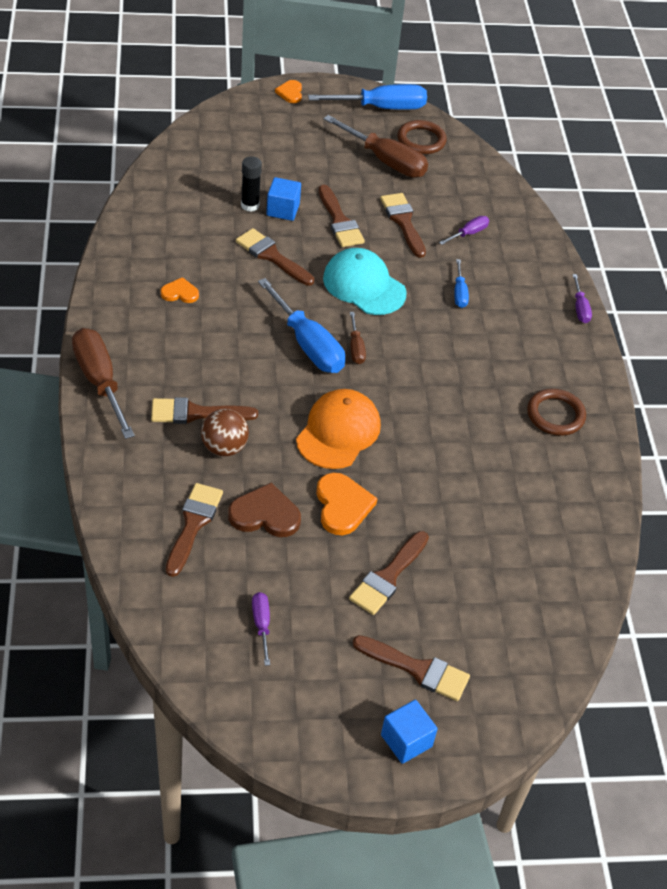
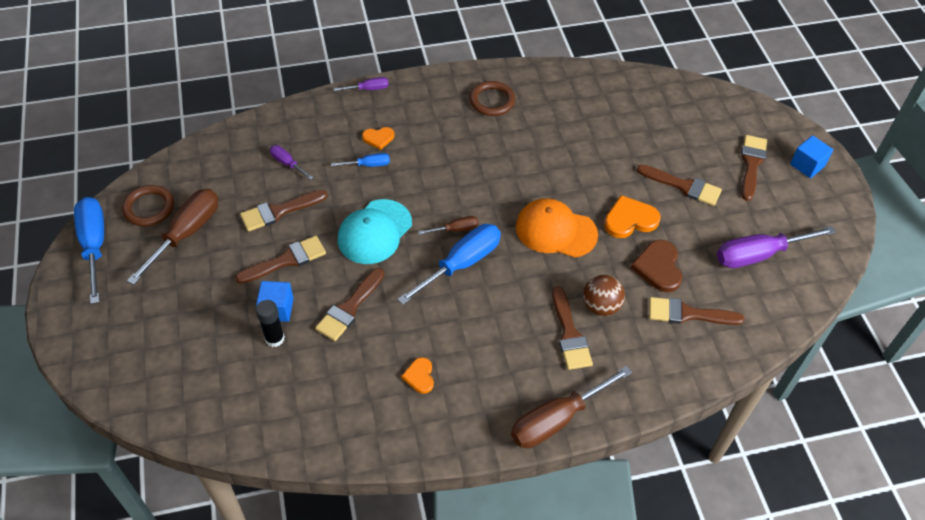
camera: 95 degrees left, 5 degrees up
purple screwdriver [252,592,270,666] -> purple screwdriver [717,226,836,268], size x2.03
orange heart [275,80,302,103] -> orange heart moved to [362,127,394,150]

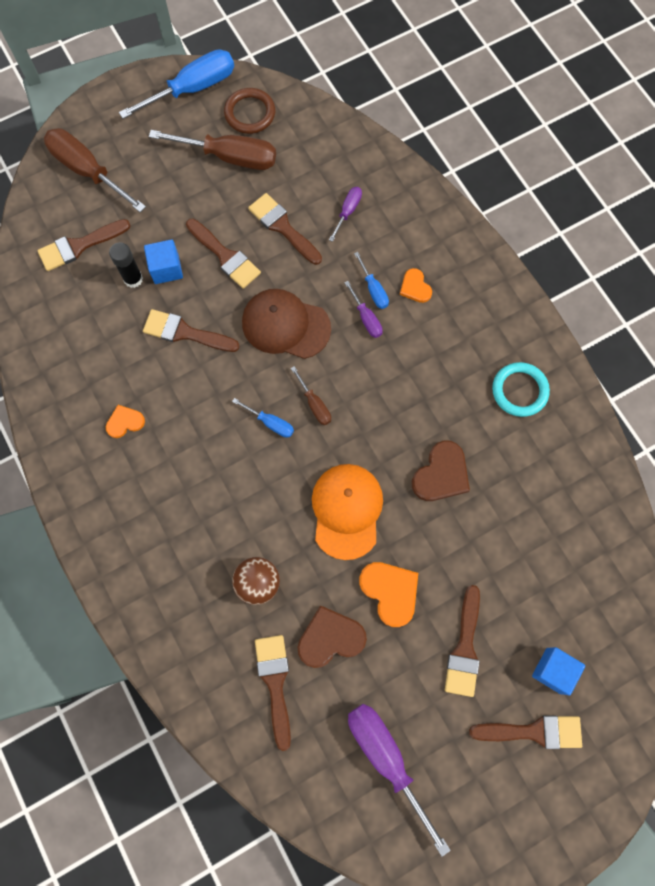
camera: 75 degrees right, 20 degrees up
purple screwdriver [334,77,389,91] -> purple screwdriver moved to [345,281,383,338]
turquoise cap [338,199,412,264] -> brown cap [242,289,331,359]
blue screwdriver [397,224,501,305] -> blue screwdriver [232,398,294,438], size x0.49
brown ring [469,81,515,116] -> turquoise ring [492,362,550,417]
brown screwdriver [511,366,632,448] -> brown screwdriver moved to [44,128,146,213]
brown brush [552,286,593,370] -> brown brush moved to [37,219,131,271]
blue cube [790,136,833,178] -> blue cube moved to [532,647,585,696]
none -> brown heart [412,440,470,501]

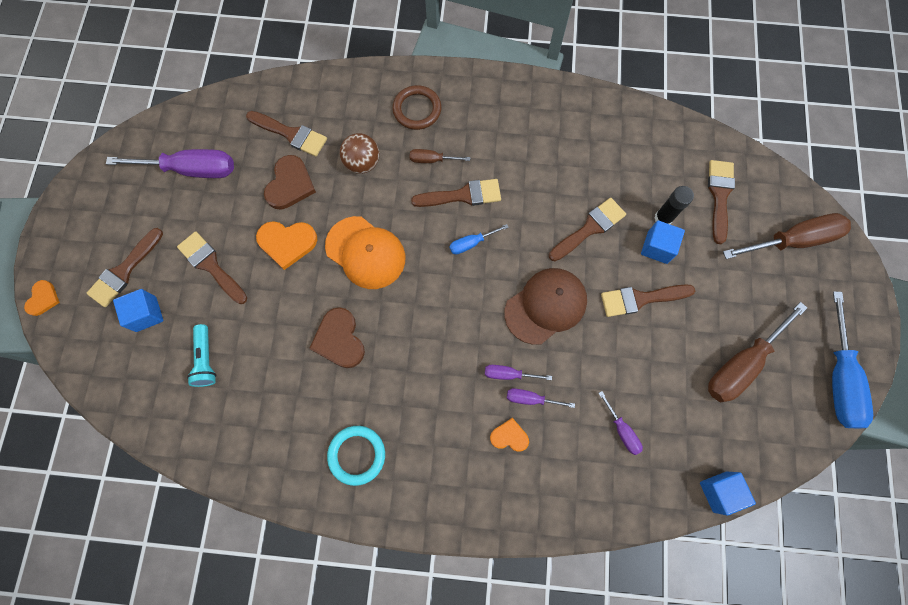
camera: 125 degrees right, 0 degrees up
orange heart [106,405,145,438] -> orange heart moved to [24,280,60,316]
brown ring [224,88,275,134] -> brown ring moved to [393,85,441,130]
brown brush [248,193,322,265] -> brown brush moved to [411,179,501,207]
brown screwdriver [291,366,331,425] -> brown screwdriver moved to [410,149,470,163]
blue screwdriver [354,252,389,309] -> purple screwdriver [507,388,575,408]
none -> turquoise flashlight [187,324,217,387]
none -> blue cube [700,472,756,516]

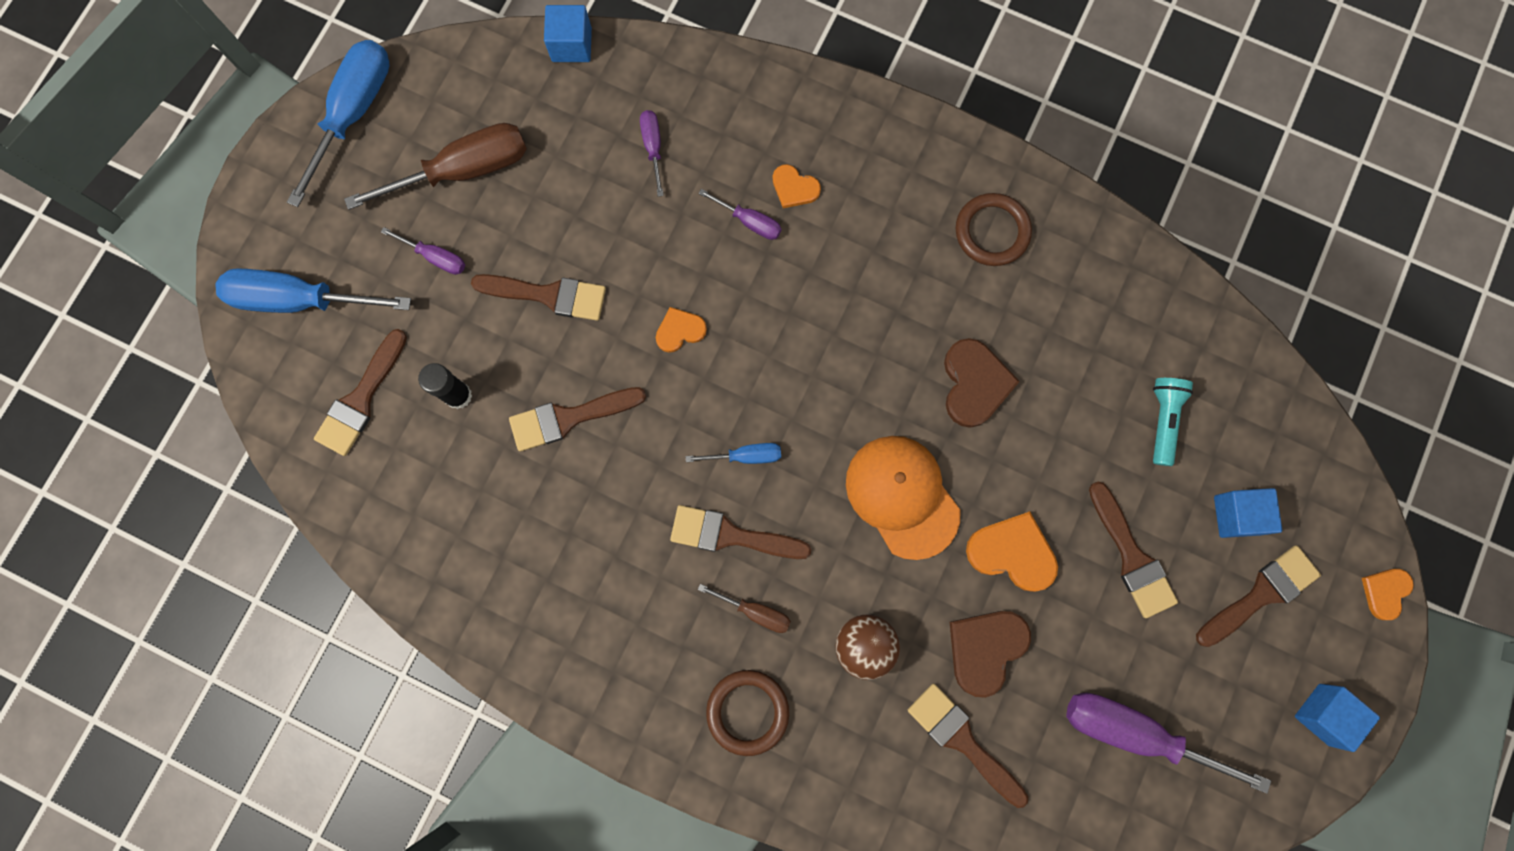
camera: 160 degrees left, 5 degrees up
turquoise ring [327,426,385,486] -> brown ring [956,193,1032,266]
purple screwdriver [485,365,552,380] -> purple screwdriver moved to [381,227,465,275]
brown cap [504,268,587,345] -> orange heart [656,307,707,353]
blue cube [641,220,685,264] -> blue cube moved to [1295,684,1380,752]
brown screwdriver [723,213,851,259] -> blue screwdriver [215,268,411,313]

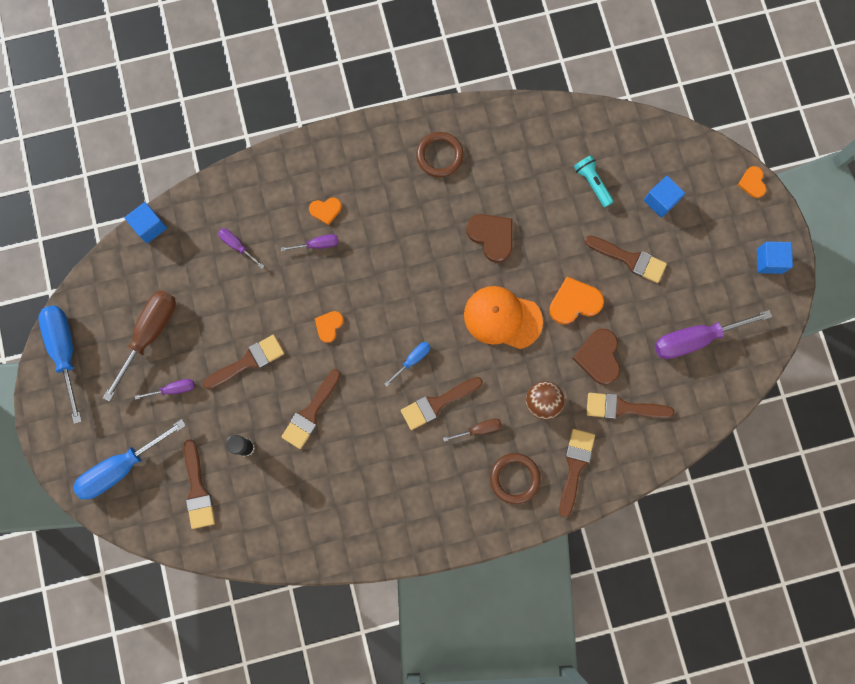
camera: 40 degrees left, 0 degrees up
brown brush [1196,545,1321,647] -> brown brush moved to [559,429,595,518]

